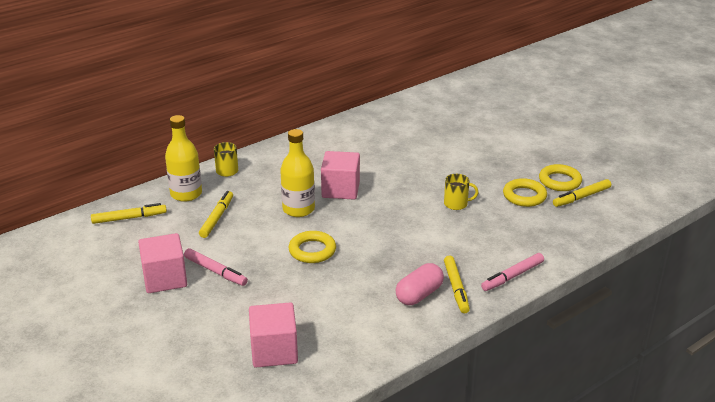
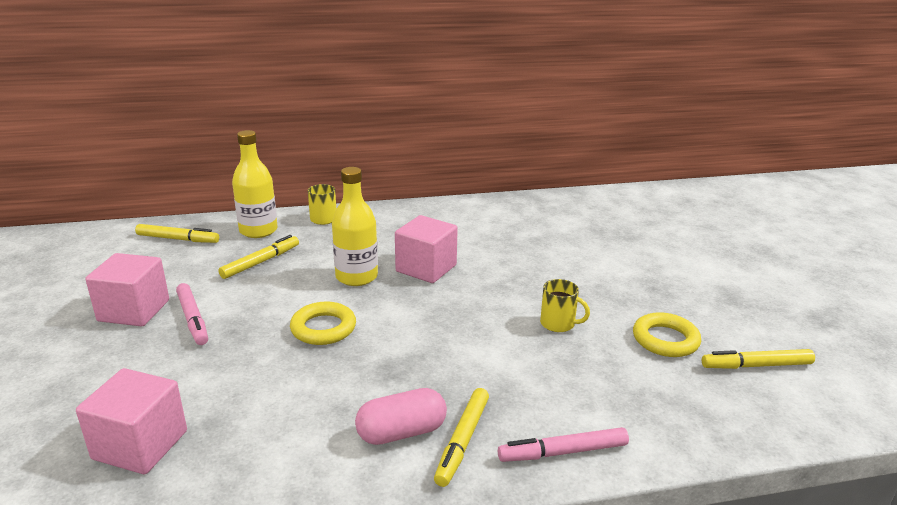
camera: 25 degrees right, 5 degrees down
yellow ring [539,164,582,191] -> none

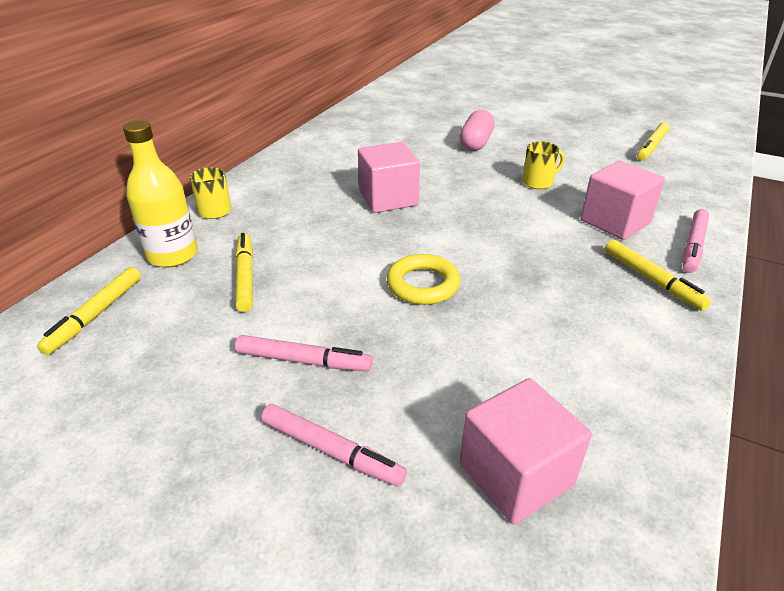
camera: 50 degrees left, 10 degrees up
pink cube [85,253,169,326] -> pink cube moved to [581,160,665,240]
yellow marker [135,224,219,243] -> yellow marker turned 150 degrees clockwise [37,267,141,355]
yellow bottle [332,167,378,286] -> none
pink capsule [355,388,447,445] -> pink capsule moved to [460,110,495,151]
yellow ring [633,312,701,357] -> none
none -> pink marker [261,404,407,487]

